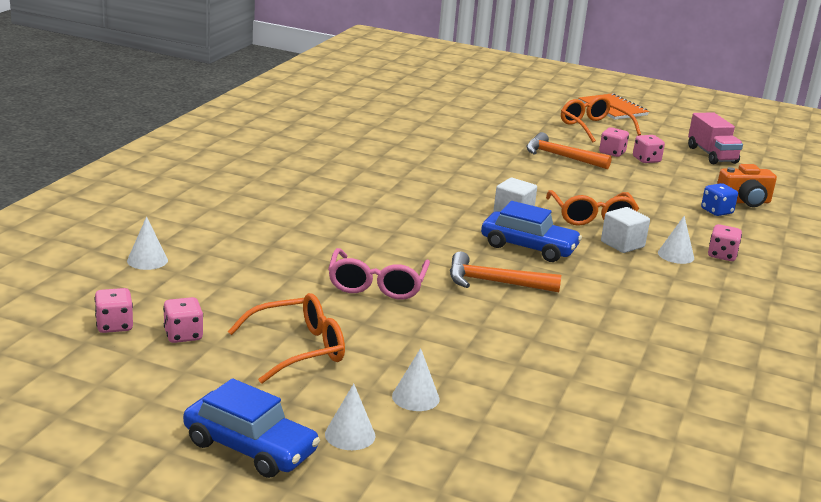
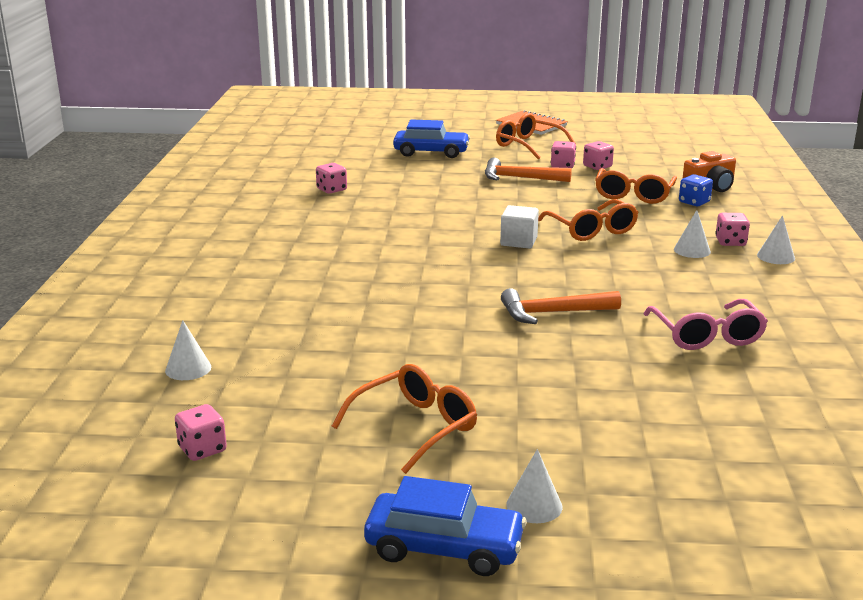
camera: 15 degrees left, 0 degrees up
pink dice [163,297,203,343] -> pink dice moved to [316,163,347,194]
pink glasses [328,248,430,300] -> pink glasses moved to [644,299,768,350]
white cone [392,348,439,411] -> white cone moved to [757,215,795,264]
blue car [481,201,582,262] -> blue car moved to [393,119,470,158]
white cube [601,207,650,253] -> none
pink truck [688,112,743,164] -> none
none -> orange glasses [595,168,677,204]

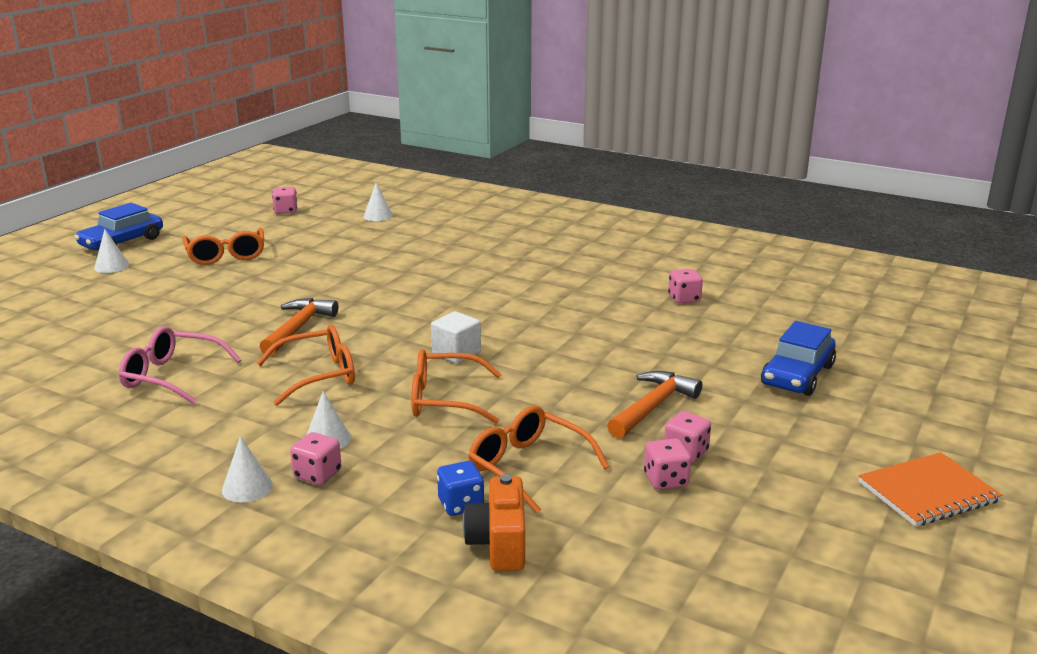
camera: 115 degrees right, 0 degrees up
orange glasses [496,113,576,160] -> orange glasses moved to [257,325,355,406]

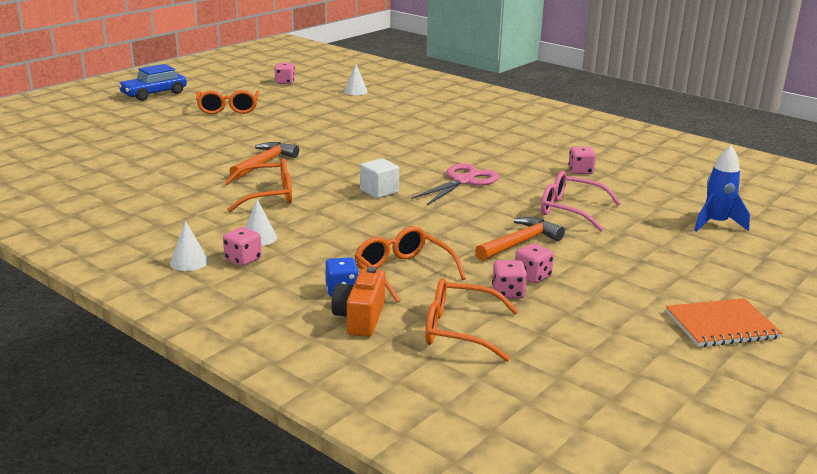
camera: 10 degrees right, 0 degrees up
white cone [94,229,129,273] -> none
pink glasses [119,326,242,404] -> pink glasses moved to [541,171,621,231]
orange glasses [411,349,502,424] -> orange glasses moved to [425,278,518,362]
blue car [761,321,836,396] -> none
none -> pink scissors [411,163,499,205]
none -> blue rocket [694,145,750,232]

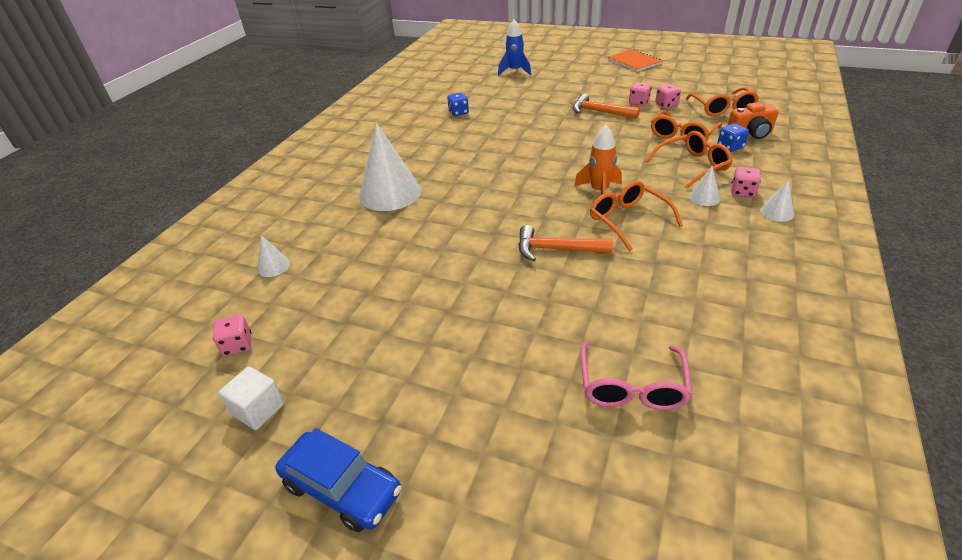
camera: 105 degrees left, 15 degrees up
orange glasses [196,90,259,114] -> orange glasses moved to [646,131,733,189]
white cube [360,158,399,198] -> white cube moved to [218,366,284,430]
pink scissors [411,163,499,205] -> none
pink glasses [541,171,621,231] -> pink glasses moved to [580,341,692,410]
pink dice [568,147,596,174] -> blue dice [447,92,469,116]
none -> white cone [359,123,421,211]
none -> orange rocket [574,125,622,195]

